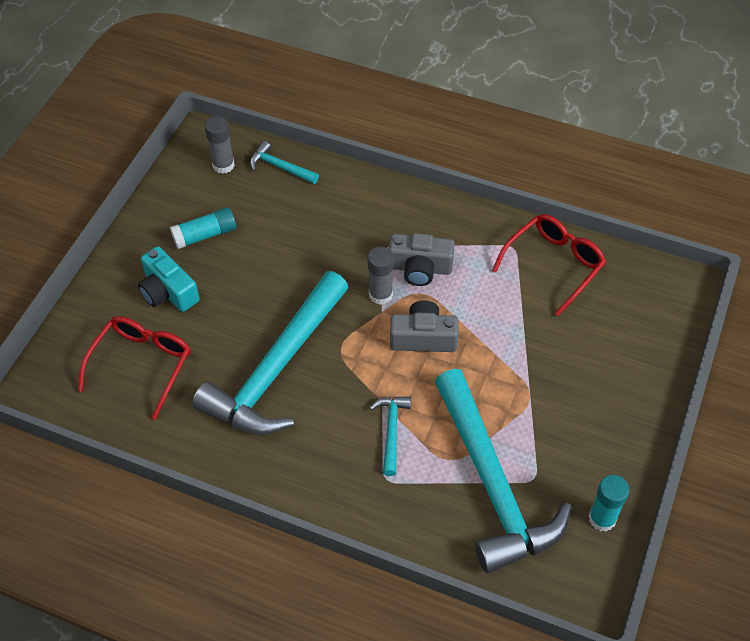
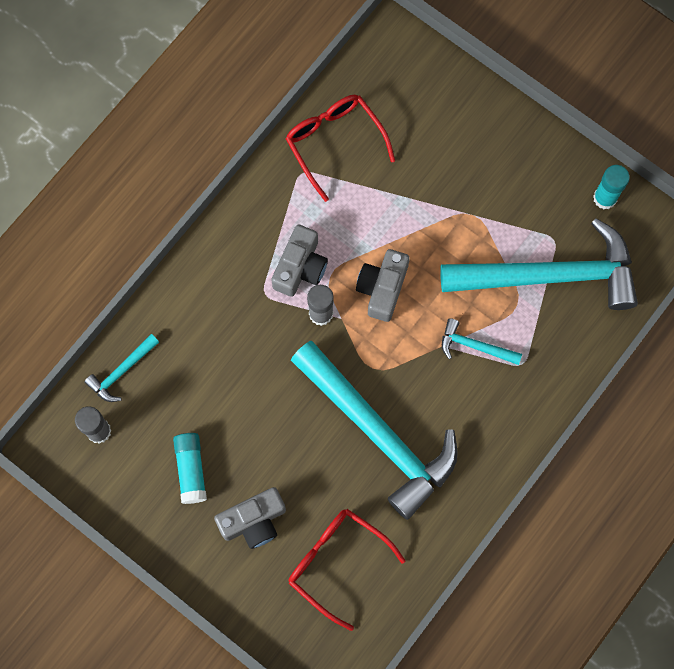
camera: 75 degrees left, 20 degrees up
turquoise camera [138,246,200,312] -> grey camera [214,487,286,549]

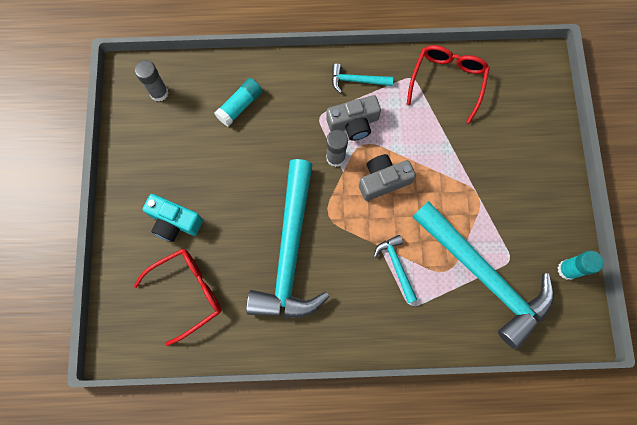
camera: 50 degrees right, 0 degrees up
turquoise hammer [84,334,159,402] -> turquoise hammer moved to [332,63,393,93]
turquoise glue stick [173,433,207,504] -> turquoise glue stick moved to [214,78,263,126]
grey camera [214,487,286,549] -> turquoise camera [143,194,203,242]
red glasses [289,509,405,631] -> red glasses turned 60 degrees clockwise [134,248,221,346]

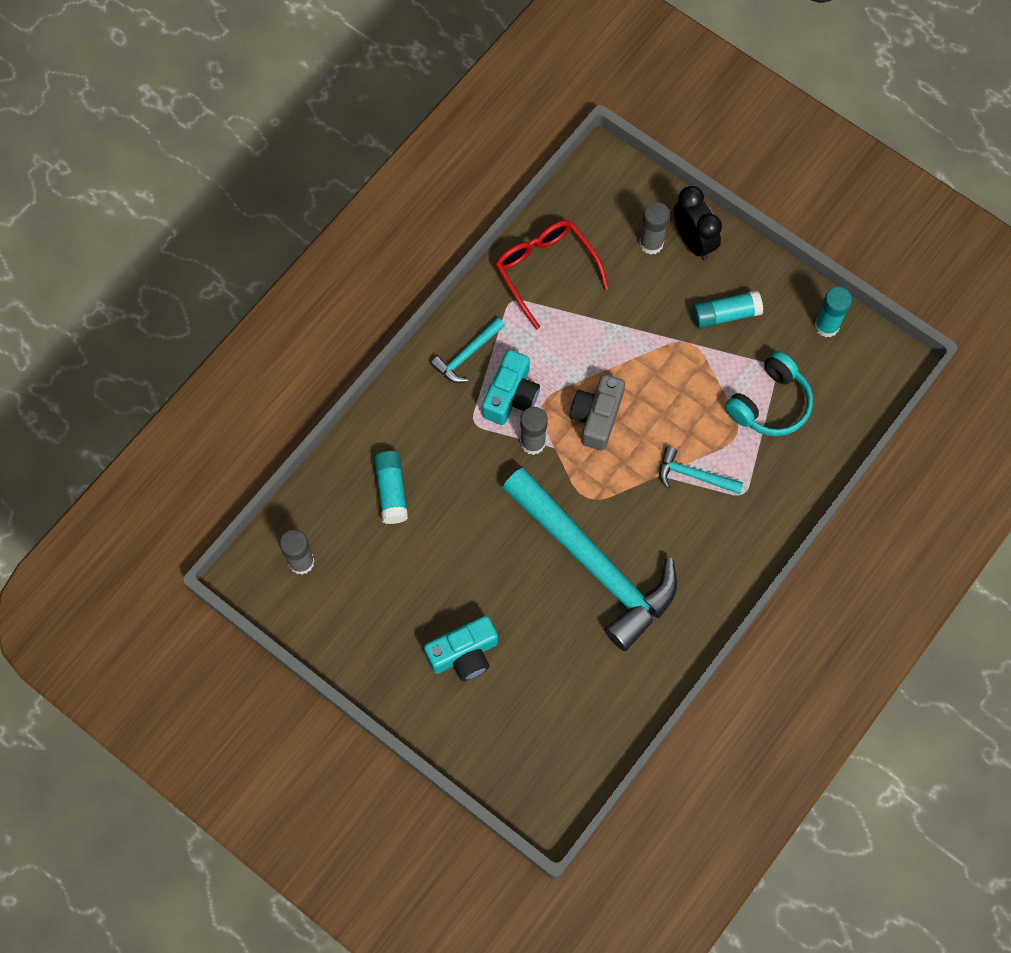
camera: 50 degrees left, 5 degrees down
red glasses [134,248,221,346] -> none
grey camera [326,95,381,141] -> turquoise camera [482,350,540,425]
turquoise hammer [413,201,554,349] -> turquoise headphones [725,351,813,436]
none -> grey glue stick [639,202,670,255]
none -> black clock [674,186,722,260]
none -> turquoise glue stick [692,290,763,329]

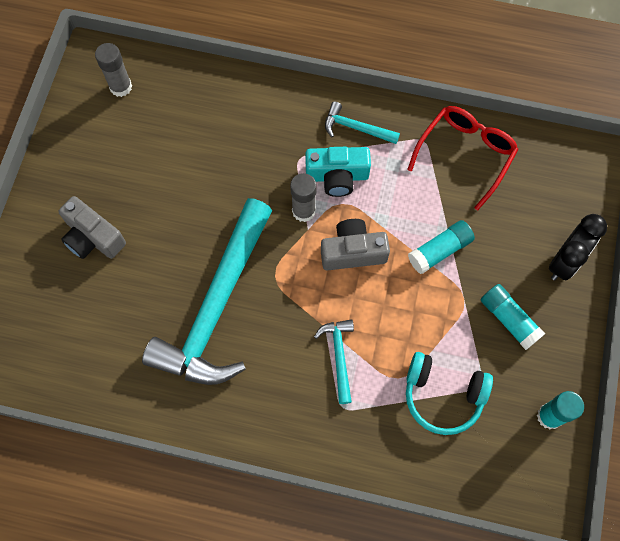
camera: 65 degrees right, 0 degrees up
turquoise glue stick [374,451,408,524] -> turquoise glue stick moved to [408,220,475,274]
turquoise camera [424,616,498,681] -> grey camera [58,196,126,259]
grey glue stick [639,202,670,255] -> none

